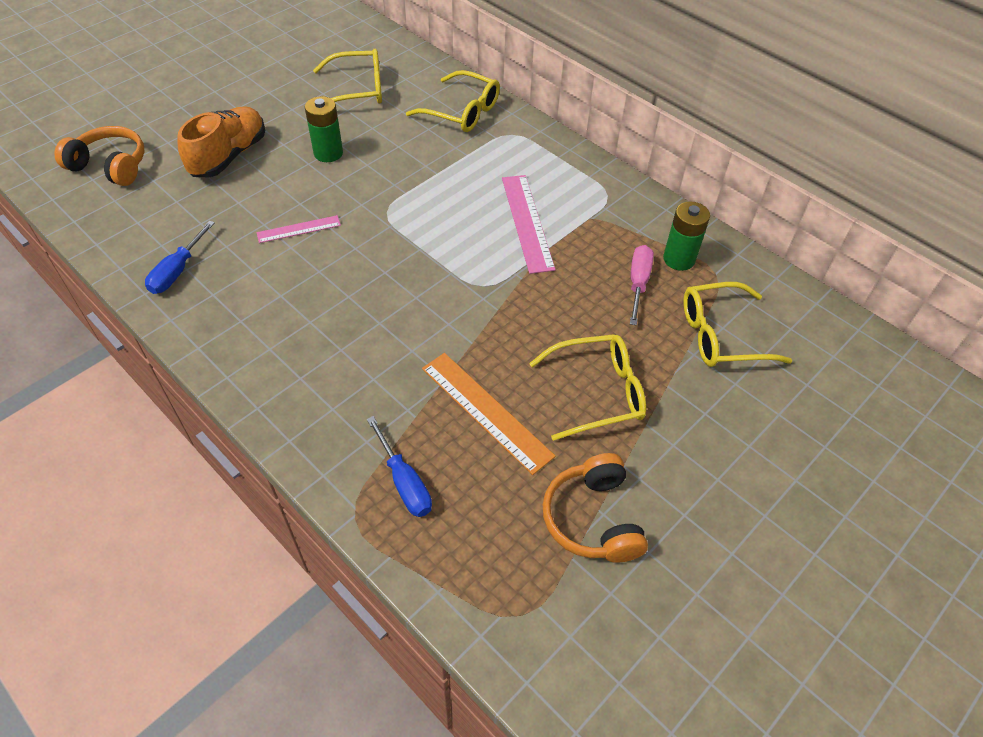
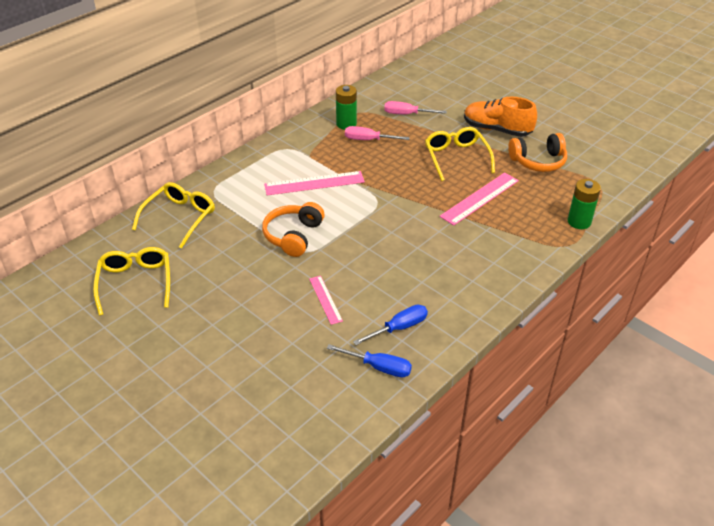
camera: 90 degrees left, 10 degrees down
orange headphones [54,126,145,186] -> orange headphones moved to [262,202,325,257]
orange shoe [178,106,265,177] -> orange shoe moved to [464,97,537,137]
green battery [305,96,343,162] -> green battery moved to [568,179,601,229]
blue screwdriver [367,416,432,517] -> blue screwdriver moved to [353,305,428,345]
orange ruler [422,353,556,475] -> pink ruler [439,172,519,226]
yellow glasses [683,282,793,367] -> pink screwdriver [384,101,447,115]

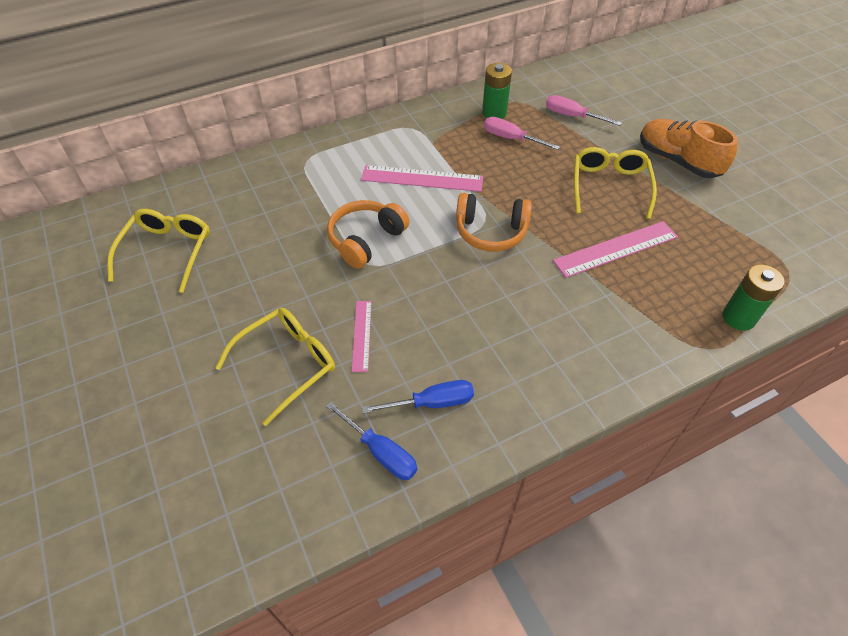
camera: 20 degrees right, 10 degrees up
yellow glasses [132,182,215,249] -> yellow glasses moved to [215,308,335,426]
orange headphones [508,133,567,172] -> orange headphones moved to [456,193,532,252]

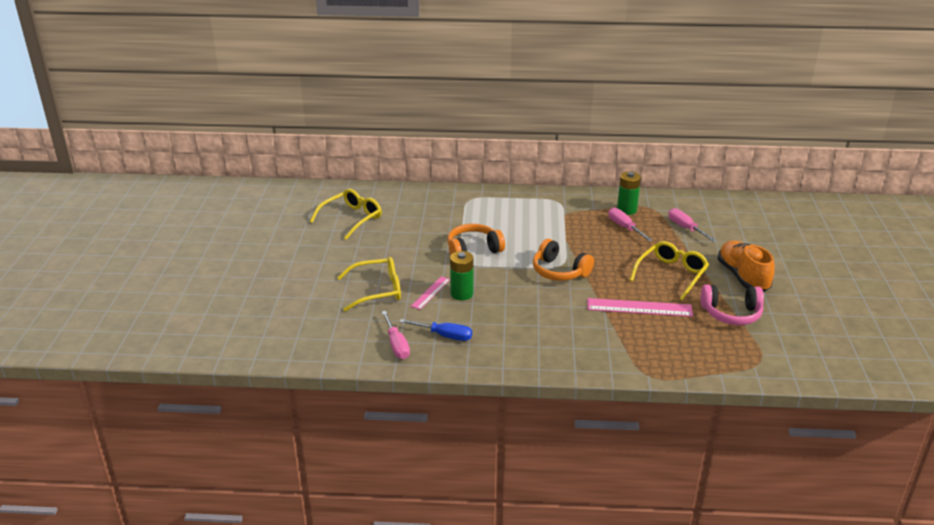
camera: 30 degrees right, 20 degrees down
blue screwdriver [326,401,417,480] -> pink screwdriver [382,311,410,359]
pink ruler [361,165,483,192] -> none
green battery [723,265,785,331] -> green battery moved to [450,251,474,300]
none -> pink headphones [700,284,764,325]

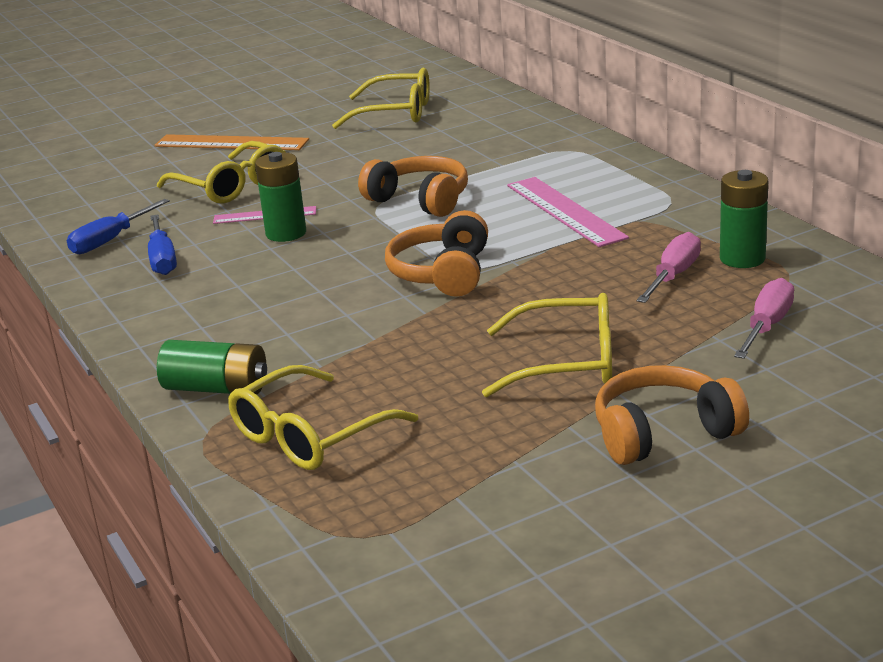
camera: 60 degrees right, 5 degrees down
pink screwdriver [382,311,410,359] -> blue screwdriver [67,199,170,254]
pink ruler [587,298,693,317] -> pink ruler moved to [507,177,629,247]
pink headphones [700,284,764,325] -> none
orange shoe [717,241,775,292] -> orange headphones [595,365,749,465]
none -> orange ruler [155,134,309,150]
none -> green battery [157,340,267,395]
none -> yellow glasses [228,365,418,470]

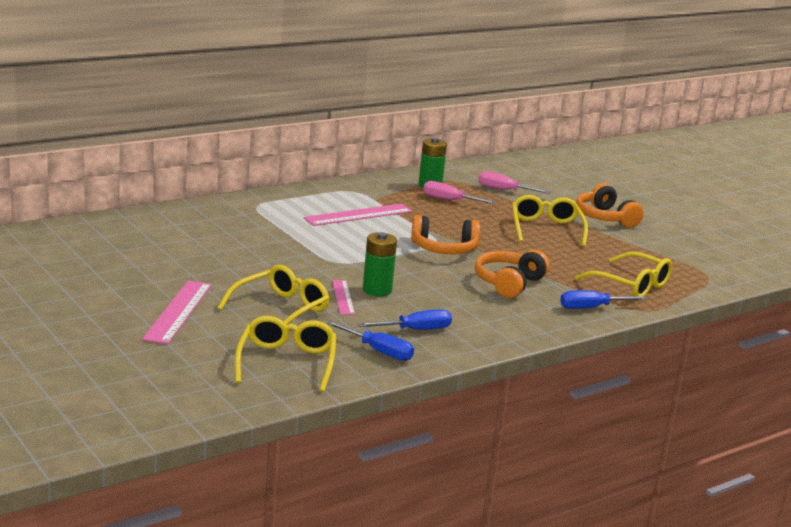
camera: 100 degrees left, 5 degrees down
orange ruler [155,134,309,150] -> pink ruler [142,280,212,344]
green battery [157,340,267,395] -> blue screwdriver [560,290,647,309]
yellow glasses [332,68,430,129] -> yellow glasses moved to [235,316,336,392]
orange headphones [358,156,468,217] -> orange headphones moved to [475,250,550,298]

